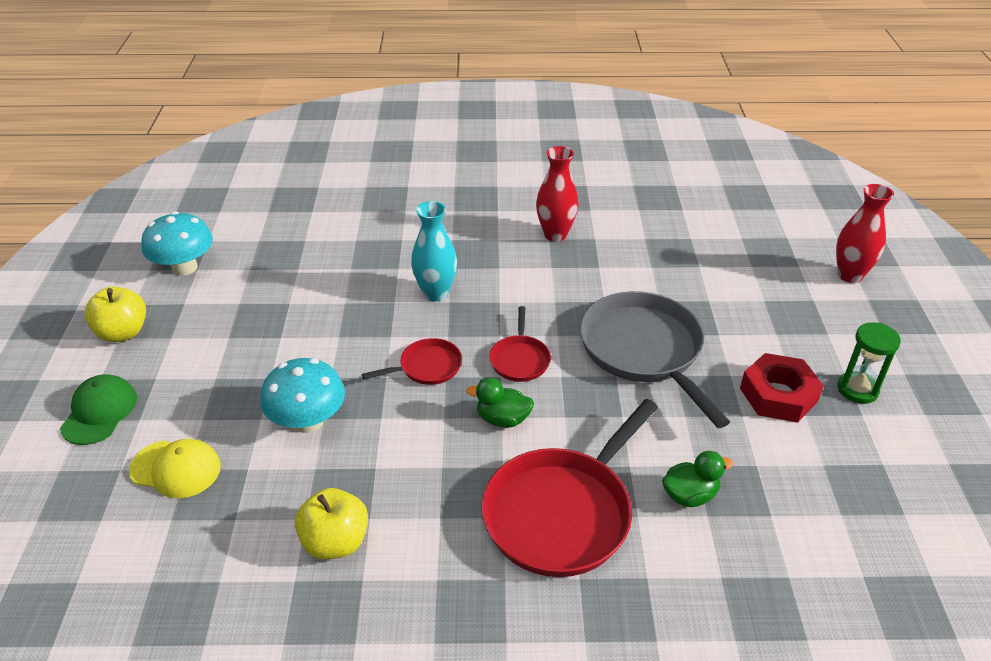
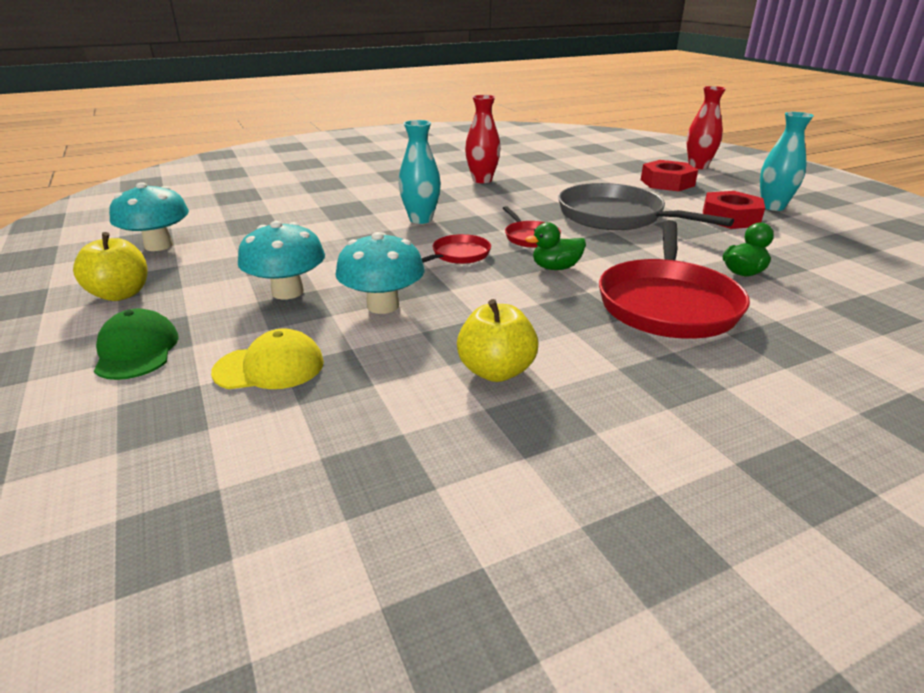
camera: 25 degrees left, 10 degrees down
green hourglass [838,322,901,404] -> turquoise vase [760,112,814,211]
none -> turquoise mushroom [238,221,325,300]
none -> red nut [641,160,698,191]

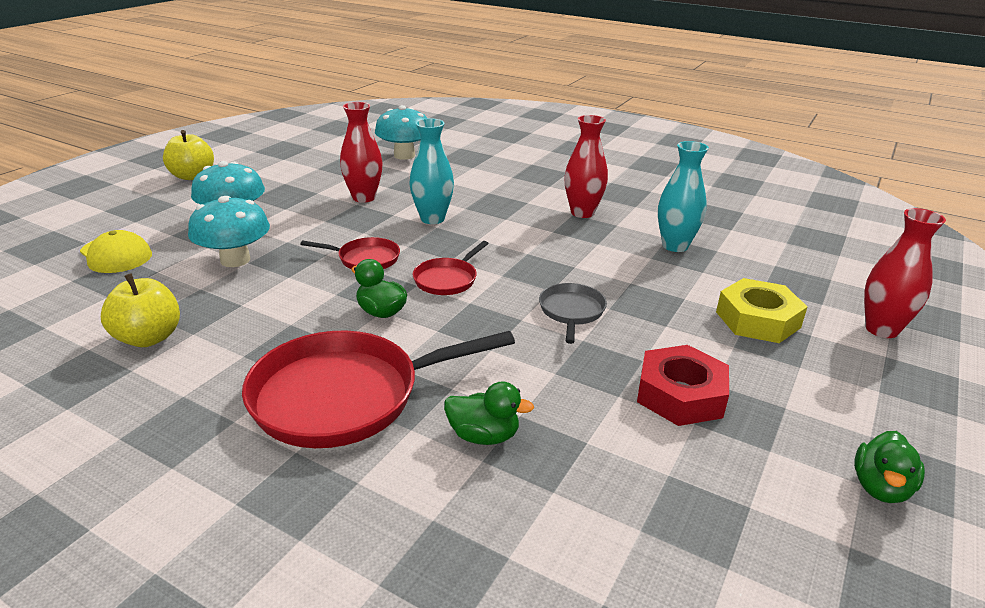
camera: 55 degrees right, 0 degrees up
green cap [94,308,179,380] -> none
turquoise mushroom [109,182,189,251] -> turquoise mushroom moved to [375,105,428,160]
grey pan [558,183,734,230] -> grey pan [539,283,607,344], size x0.49
red nut [641,160,698,191] -> yellow nut [716,278,807,343]
turquoise vase [760,112,814,211] -> turquoise vase moved to [658,141,709,252]
none -> red vase [340,102,383,203]
none -> green duck [854,431,925,503]

